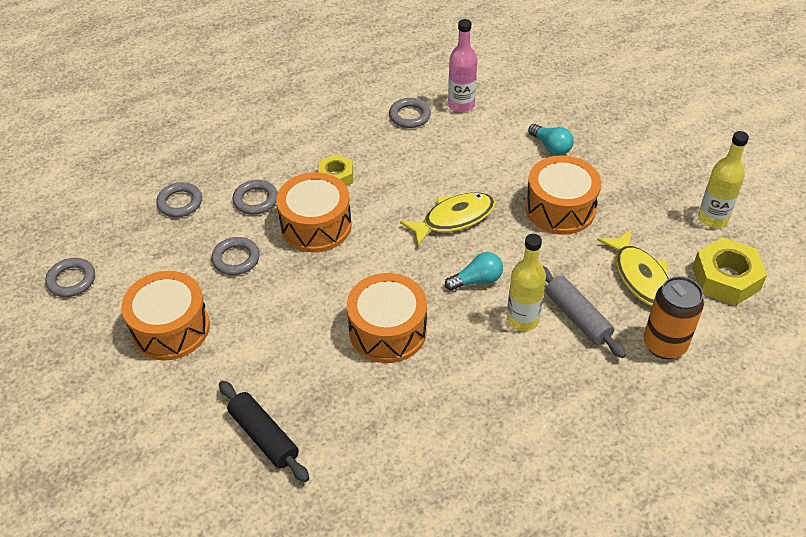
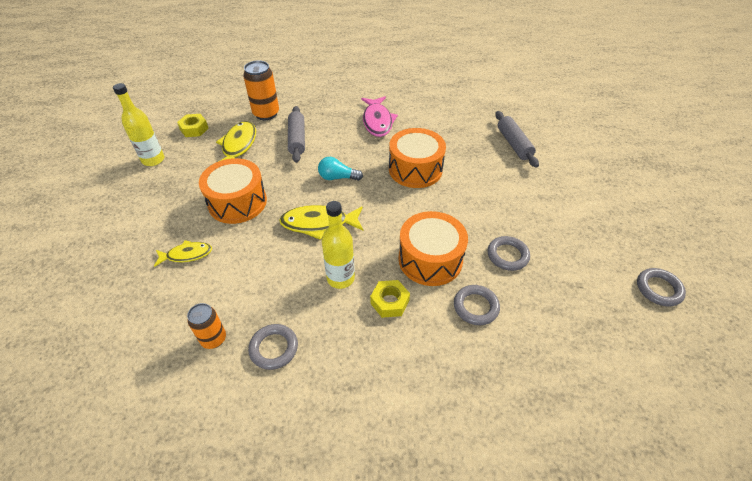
camera: 155 degrees left, 0 degrees up
orange drum [121,271,210,361] -> none
grey ring [156,182,202,217] -> none
black rolling pin [219,381,309,482] -> grey rolling pin [495,111,539,167]
pink bottle [448,19,477,113] -> orange can [187,303,226,349]
yellow bottle [507,234,546,331] -> yellow bottle moved to [322,201,355,289]
turquoise light bulb [528,124,573,155] -> yellow fish [154,240,212,267]
yellow nut [692,237,767,306] -> yellow nut [177,114,209,137], size x0.62
none -> pink fish [361,96,398,137]

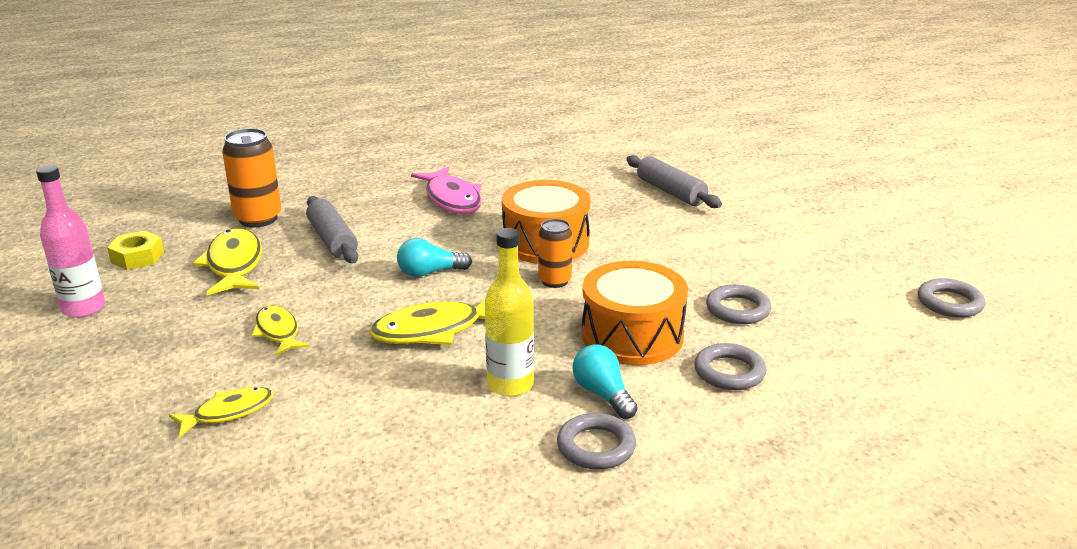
camera: 20 degrees left, 20 degrees down
yellow bottle [113,83,164,166] -> pink bottle [36,165,105,318]
orange can [187,303,226,349] -> orange can moved to [538,219,573,288]
orange drum [199,158,267,224] -> yellow fish [252,305,310,356]
grey ring [248,324,298,370] -> grey ring moved to [557,413,636,470]
yellow nut [370,280,410,318] -> turquoise light bulb [572,344,638,419]

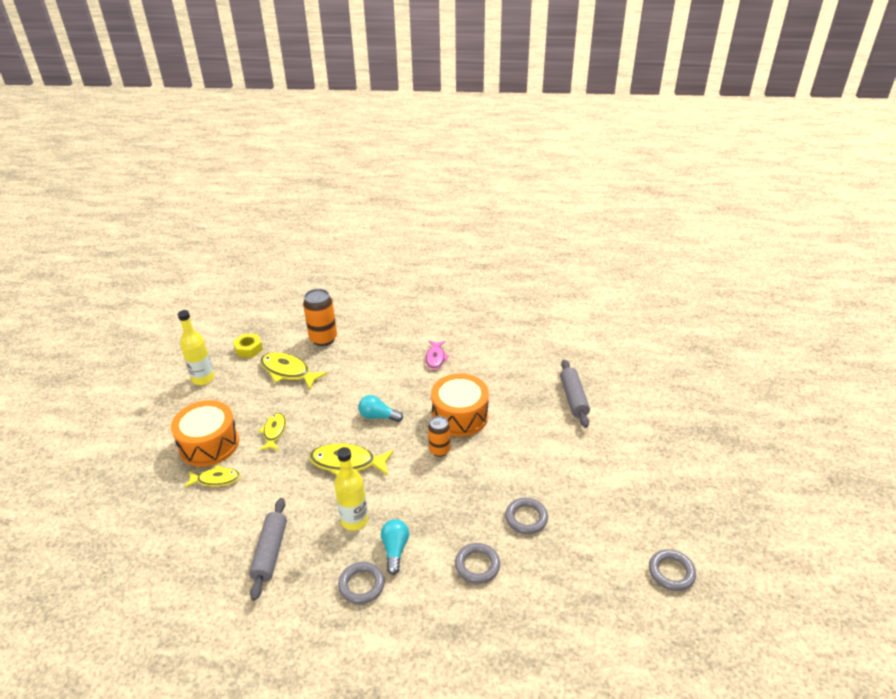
camera: 30 degrees right, 10 degrees up
pink bottle [36,165,105,318] -> yellow bottle [178,310,214,385]
yellow fish [193,228,262,295] -> yellow fish turned 75 degrees counterclockwise [260,352,328,390]
grey rolling pin [306,196,358,263] -> grey rolling pin moved to [249,498,287,601]
pink fish [411,167,482,214] -> pink fish [425,341,450,370], size x0.63
orange drum [581,261,688,365] -> orange drum moved to [171,400,239,467]

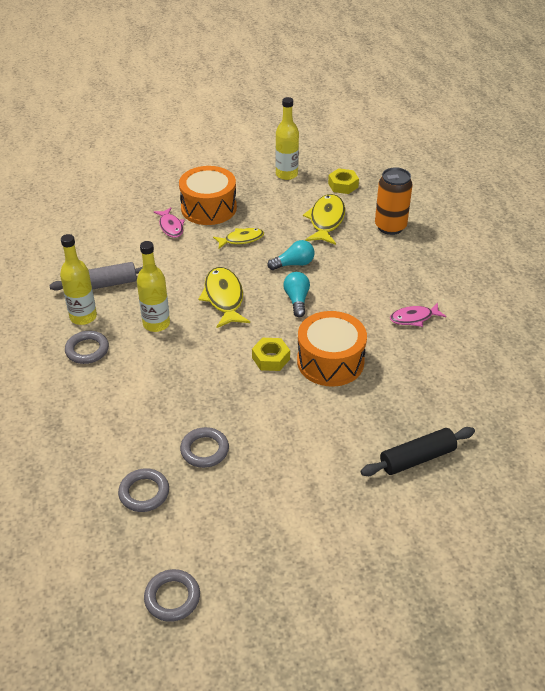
camera: 70 degrees right, 5 degrees up
yellow fish [185,465,241,487] -> pink fish [154,208,185,238]
turquoise light bulb [381,519,409,575] -> turquoise light bulb moved to [267,240,314,270]
orange can [428,416,450,457] -> yellow nut [252,338,290,371]
grey ring [455,543,500,584] -> grey ring moved to [118,468,169,512]
grey rolling pin [560,360,590,428] -> black rolling pin [360,427,475,476]
none -> yellow bottle [60,234,97,325]

